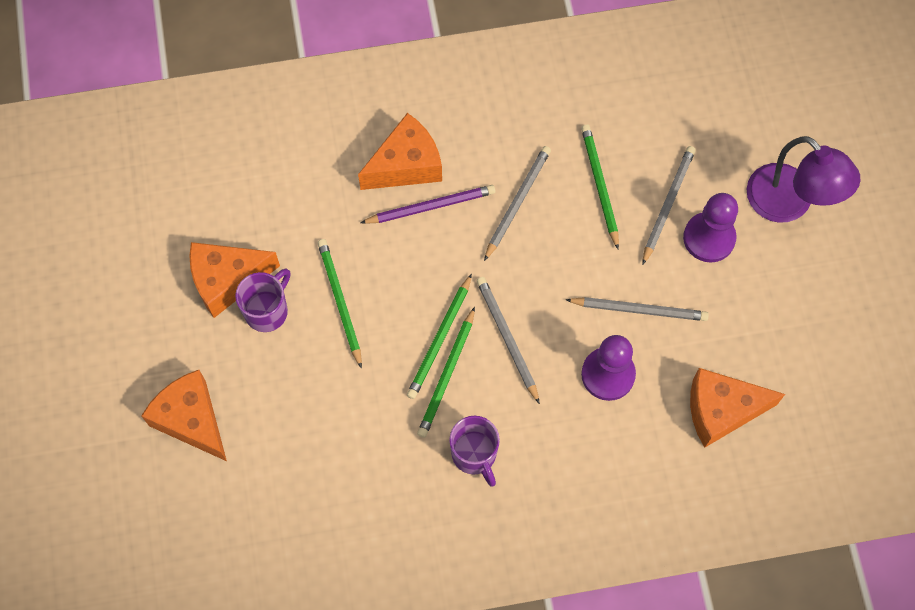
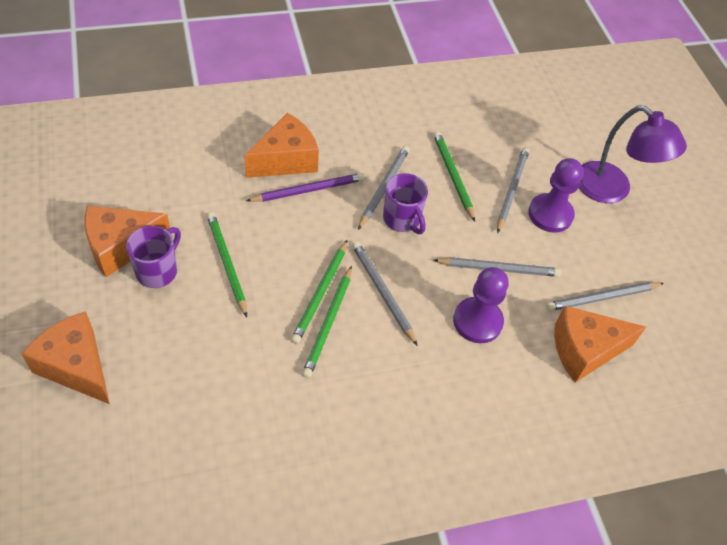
camera: 10 degrees left, 15 degrees down
purple mug [449,416,500,487] -> purple mug moved to [383,173,428,234]
none -> grey pencil [546,282,664,311]

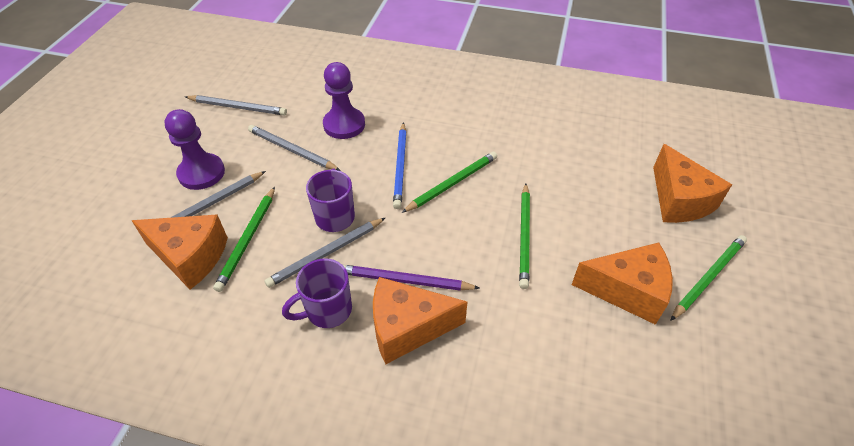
camera: 145 degrees left, 5 degrees down
purple mug [126,226,181,288] -> purple mug moved to [282,258,352,328]
green pencil [302,266,352,378] -> green pencil moved to [670,235,747,321]
grey pencil [352,241,418,346] -> blue pencil [393,122,406,209]
orange cheese [554,306,646,382] -> orange cheese moved to [132,215,228,290]
purple lamp [579,105,687,203] -> none

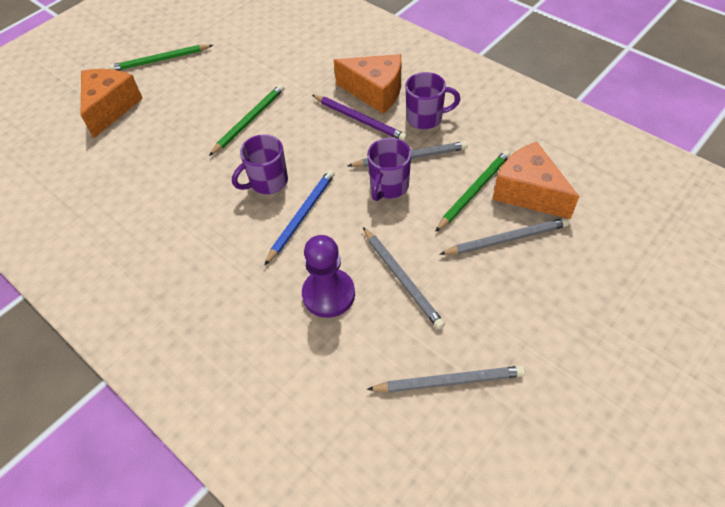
camera: 150 degrees left, 5 degrees up
purple pawn [164,109,225,190] -> none
grey pencil [185,95,287,116] -> grey pencil turned 135 degrees clockwise [367,366,525,393]
green pencil [402,152,497,213] -> purple mug [232,134,288,194]
orange cheese [572,242,673,325] -> none

